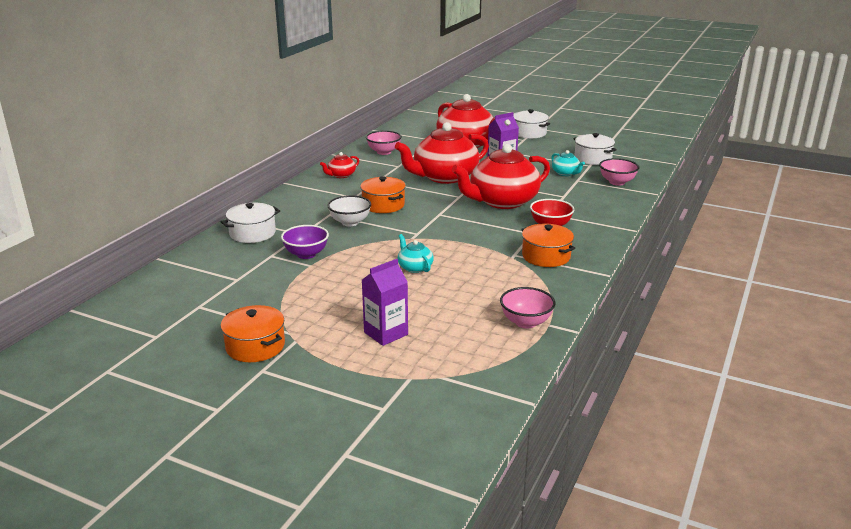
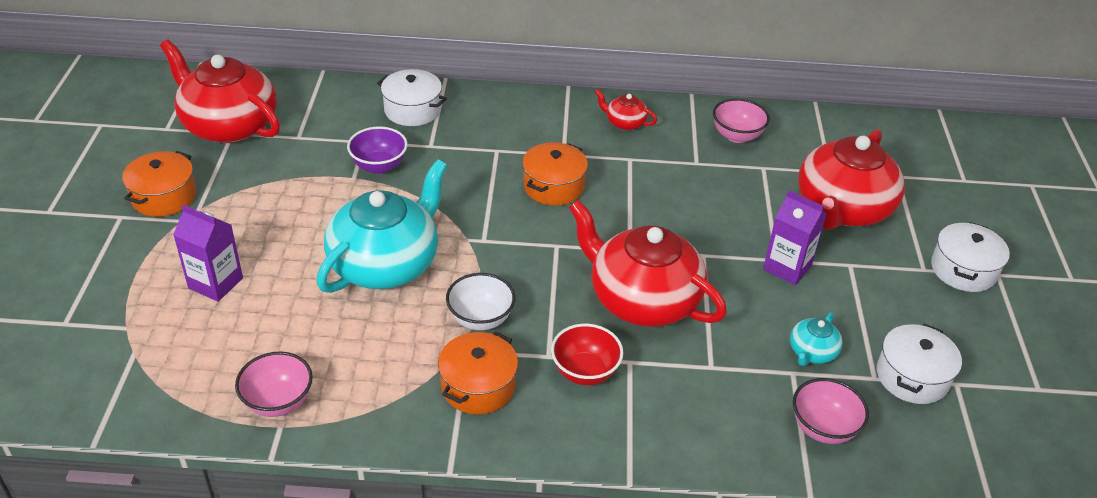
camera: 65 degrees right, 15 degrees up
white bowl [327,195,371,226] -> white bowl moved to [446,273,515,330]
red teapot [395,122,489,184] -> red teapot moved to [160,39,280,143]
turquoise teapot [397,234,434,273] -> turquoise teapot [316,159,447,293], size x2.29

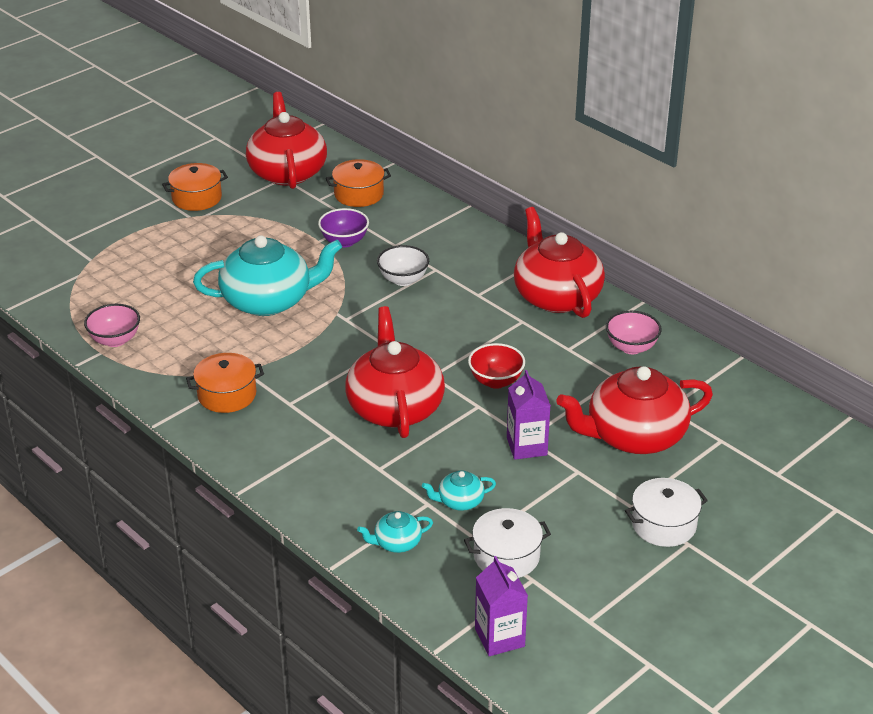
camera: 45 degrees right, 5 degrees down
purple carton [173,205,243,302] -> purple carton moved to [475,556,528,656]
white pot [377,69,447,126] -> none
white bowl [446,273,515,330] -> white bowl moved to [377,245,429,286]
orange pot [522,142,588,206] -> orange pot moved to [326,159,391,207]
red bowl [551,324,624,385] -> red bowl moved to [468,343,525,389]
red teapot [595,90,657,130] -> red teapot [514,207,605,318], size x2.29
pink bowl [793,378,869,444] -> turquoise teapot [357,511,433,553]

